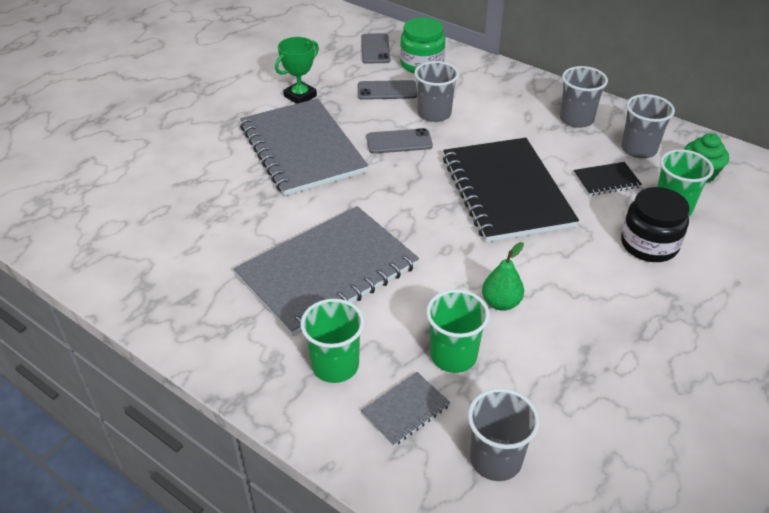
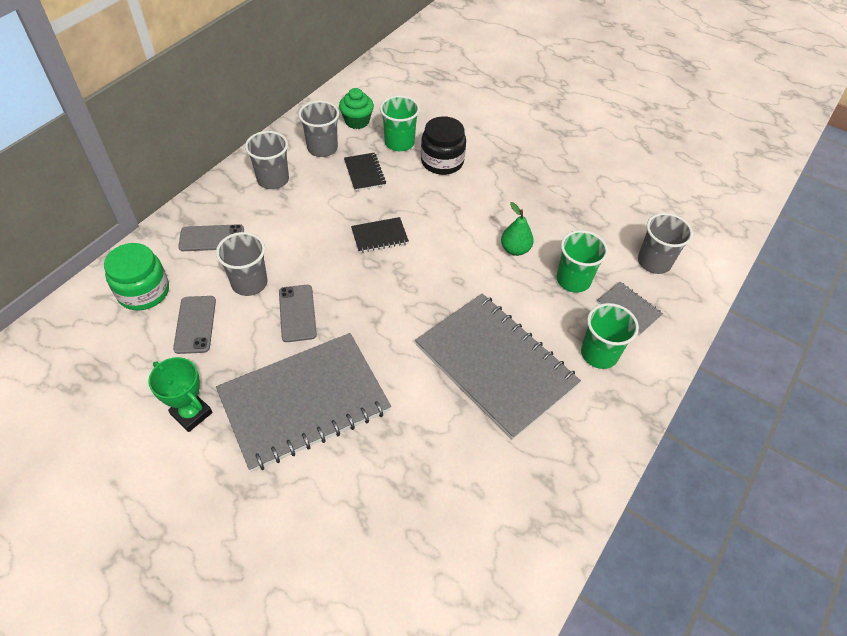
camera: 95 degrees left, 10 degrees up
grey phone [361,33,390,64] -> grey phone moved to [178,224,244,251]
black notebook [443,138,579,242] -> black notebook [351,217,409,253], size x0.42

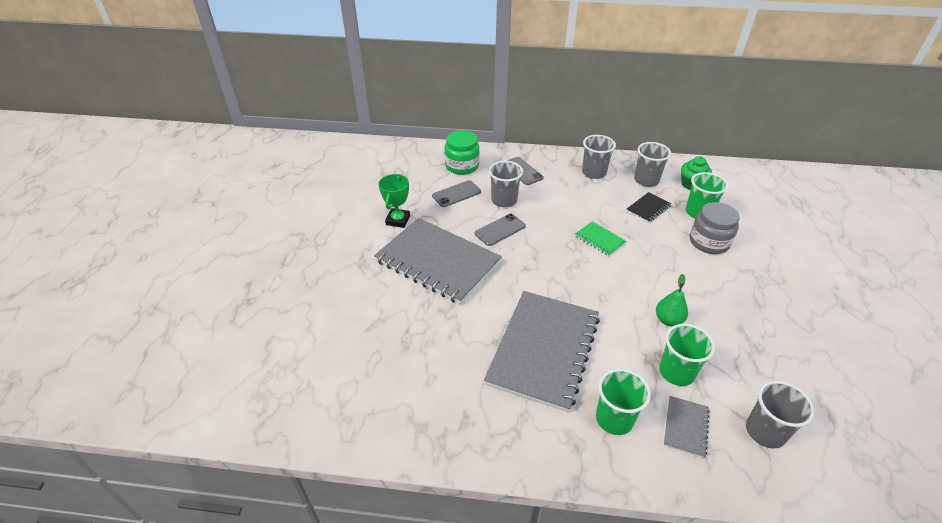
camera: 65 degrees right, 10 degrees down
black notebook [351,217,409,253] -> green notebook [575,221,626,256]
black jar [421,116,466,175] -> grey jar [690,202,740,254]

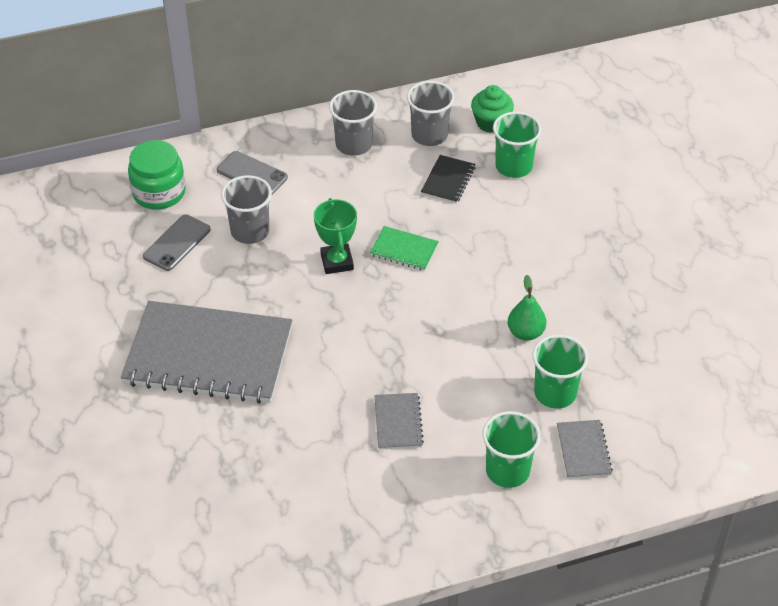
camera: 25 degrees left, 5 degrees up
green trophy [378,174,410,228] -> green trophy moved to [314,198,357,274]
grey phone [474,214,526,246] -> none
grey notebook [484,291,600,412] -> grey notebook [374,393,424,450], size x0.42
grey jar [690,202,740,254] -> none
grey cup [746,381,815,449] -> none

